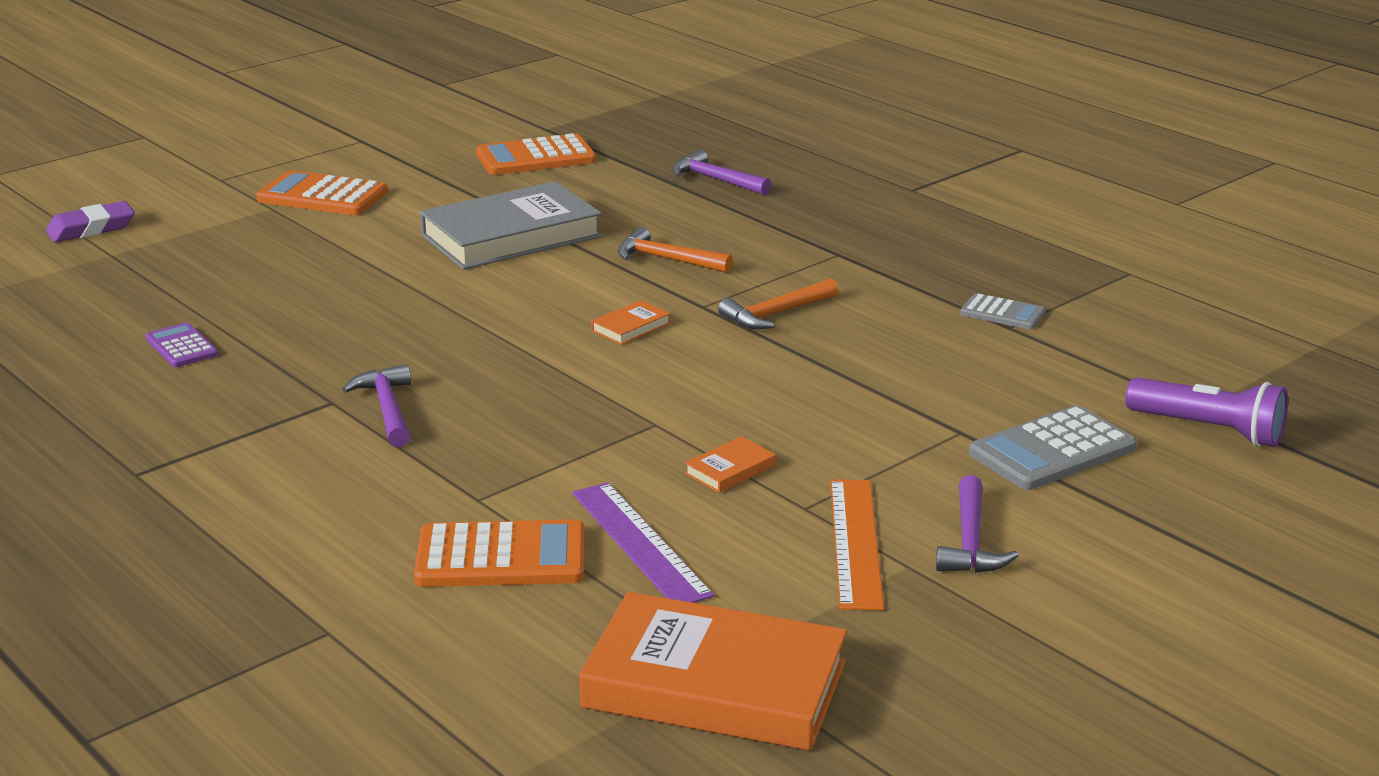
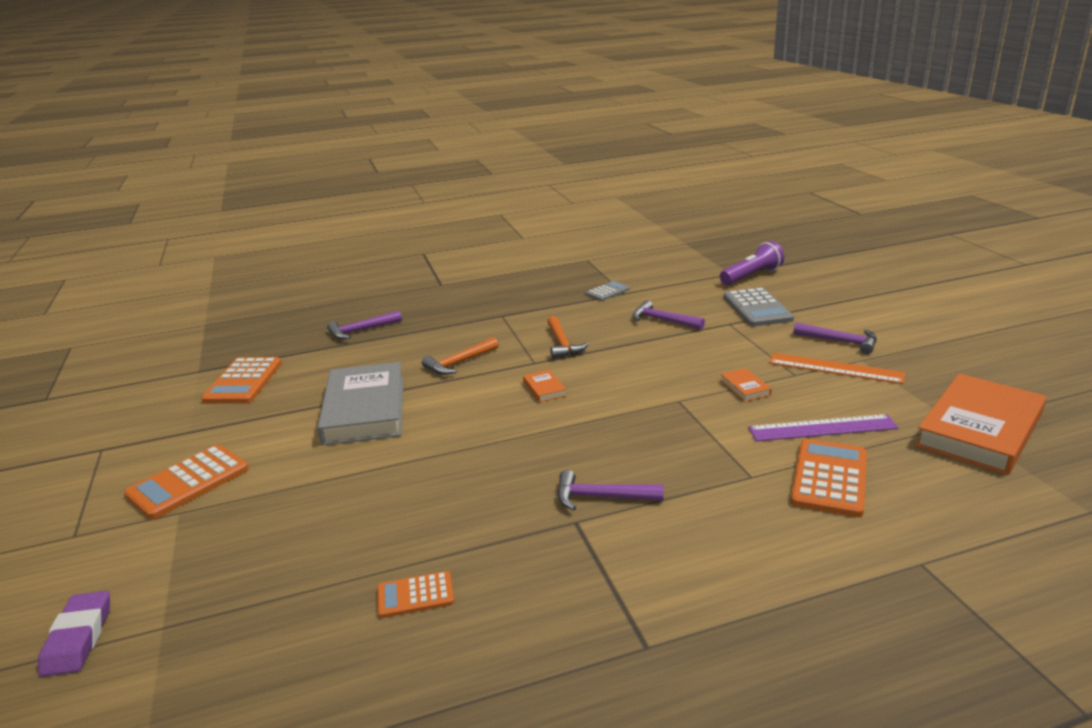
camera: 65 degrees left, 0 degrees up
purple calculator [146,323,218,367] -> orange calculator [377,571,454,618]
none -> purple hammer [633,300,705,330]

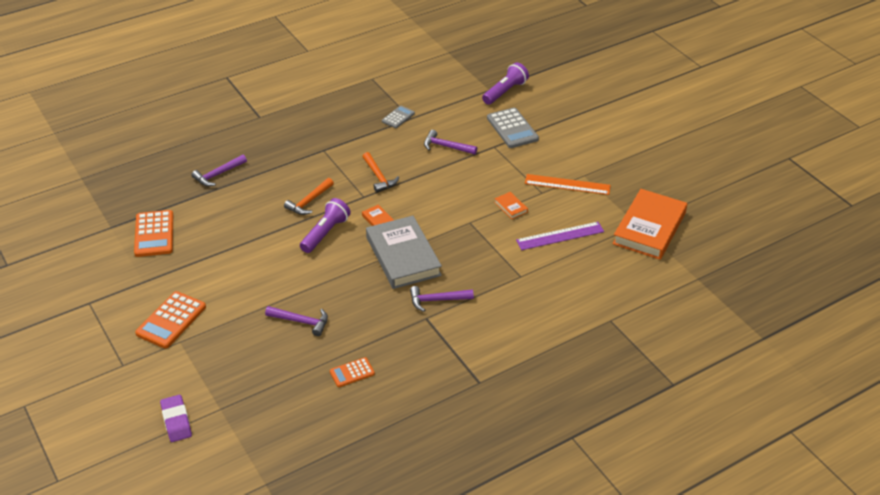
camera: 15 degrees left, 15 degrees up
grey book [318,362,404,445] -> grey book moved to [366,216,442,289]
orange calculator [791,439,867,517] -> none
purple hammer [794,322,877,354] -> purple hammer moved to [265,306,328,336]
none -> purple flashlight [300,198,351,253]

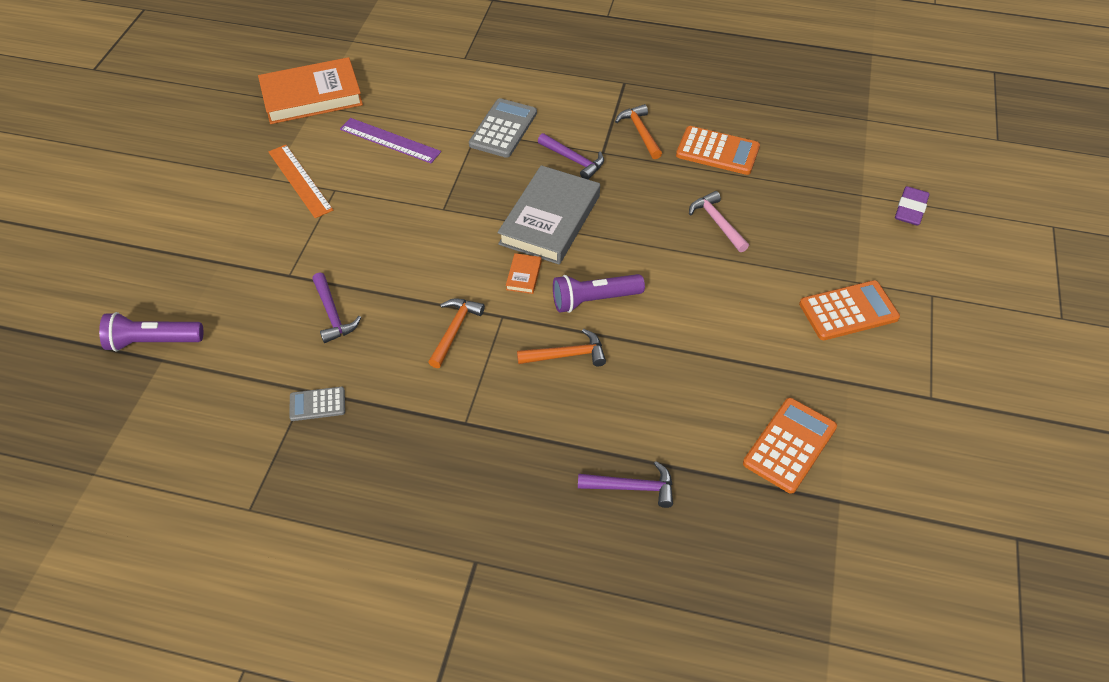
camera: 135 degrees left, 10 degrees up
purple hammer [265,306,328,336] -> pink hammer [689,191,749,252]
orange calculator [330,357,375,387] -> orange calculator [676,126,760,175], size x1.73
grey calculator [487,108,539,148] -> grey calculator moved to [469,98,537,158]
orange book [494,192,528,219] -> none
none -> orange hammer [615,104,662,159]

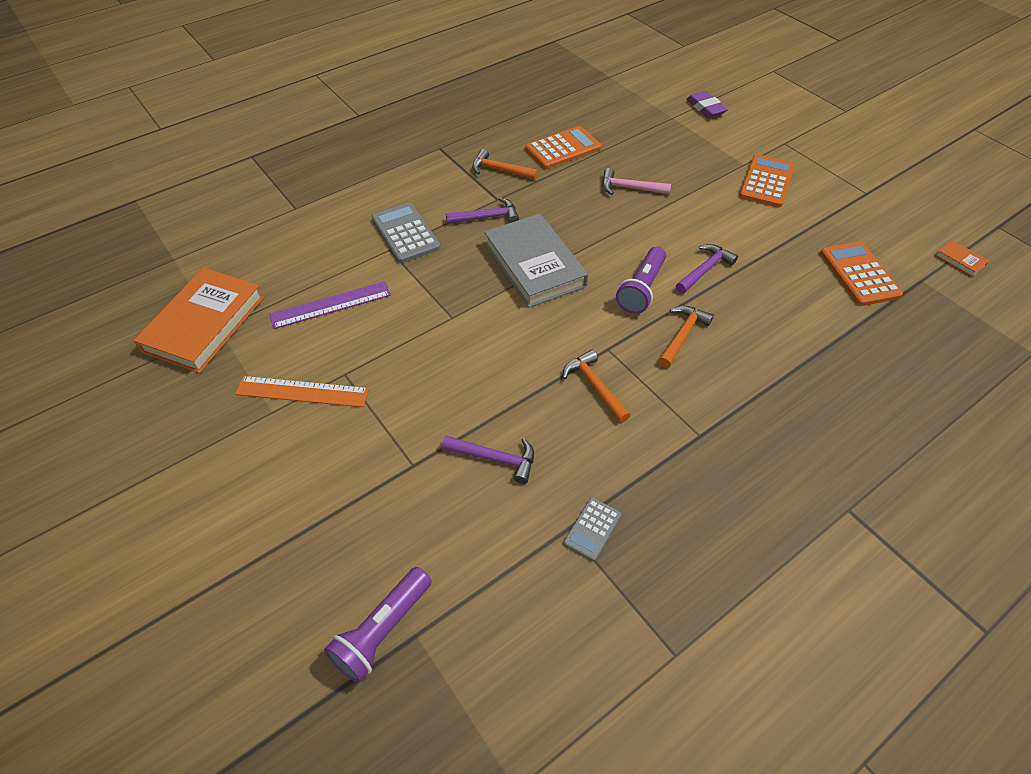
camera: 50 degrees left, 0 degrees up
orange book [506,253,542,294] -> orange book moved to [935,240,989,277]
purple hammer [578,461,673,508] -> purple hammer moved to [676,244,738,293]

